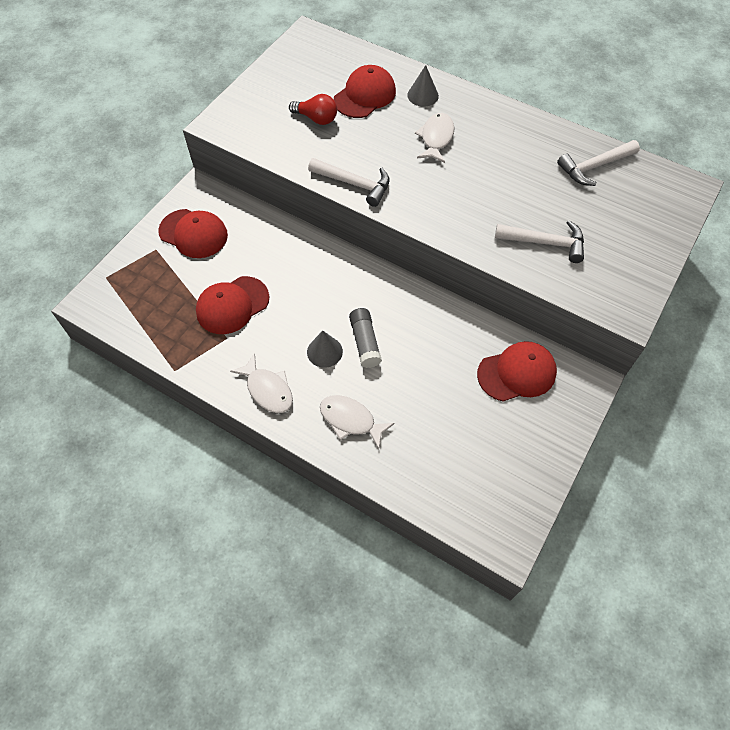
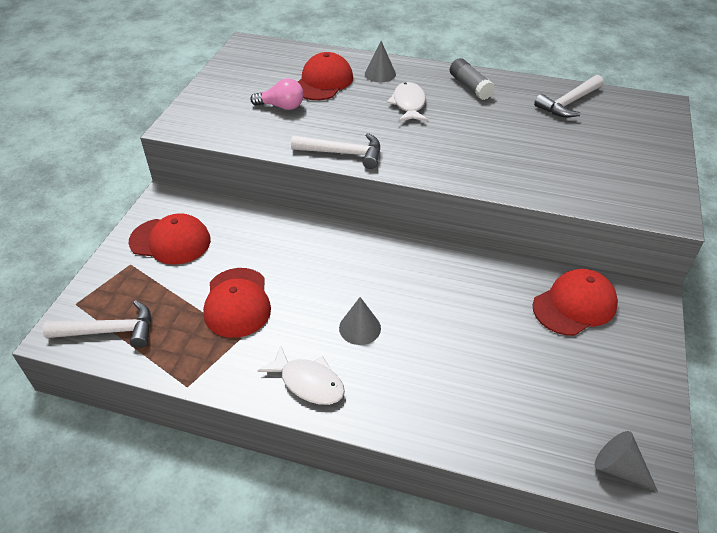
camera: 15 degrees left, 15 degrees down
red cap [196,276,270,334] -> red cap turned 45 degrees counterclockwise [203,268,271,338]
red light bulb [289,94,337,125] -> pink light bulb [250,78,304,110]
white fish [320,395,395,449] -> none
grey glue stick [349,308,382,368] -> grey glue stick moved to [450,58,495,100]
white hammer [495,220,584,263] -> white hammer moved to [42,300,151,348]
none -> grey cone [594,431,658,491]

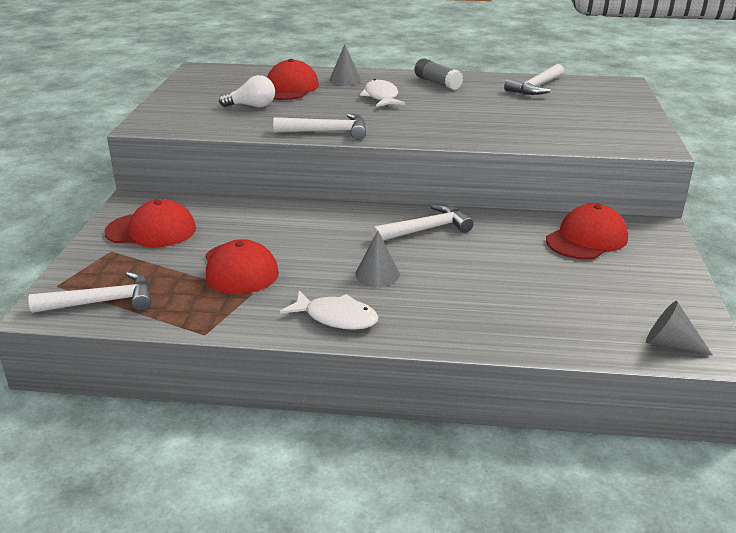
camera: 10 degrees left, 15 degrees down
pink light bulb [250,78,304,110] -> white light bulb [219,75,275,107]
none -> white hammer [372,204,474,241]

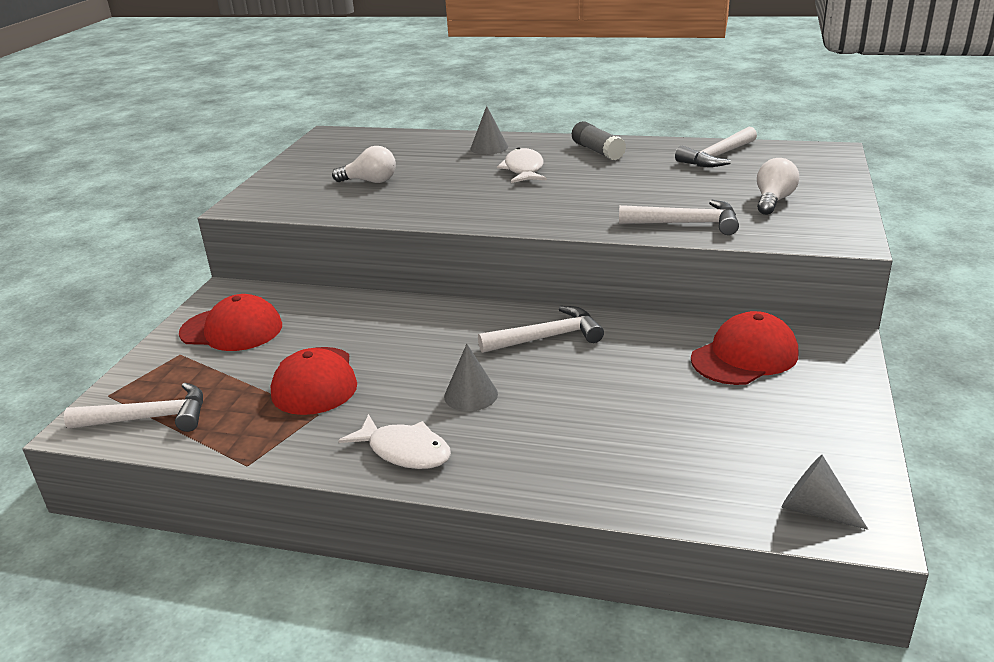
camera: 10 degrees right, 0 degrees up
red cap [267,59,319,100] -> none
white hammer [273,114,366,140] -> white hammer moved to [619,200,739,235]
none -> white light bulb [757,158,800,215]

